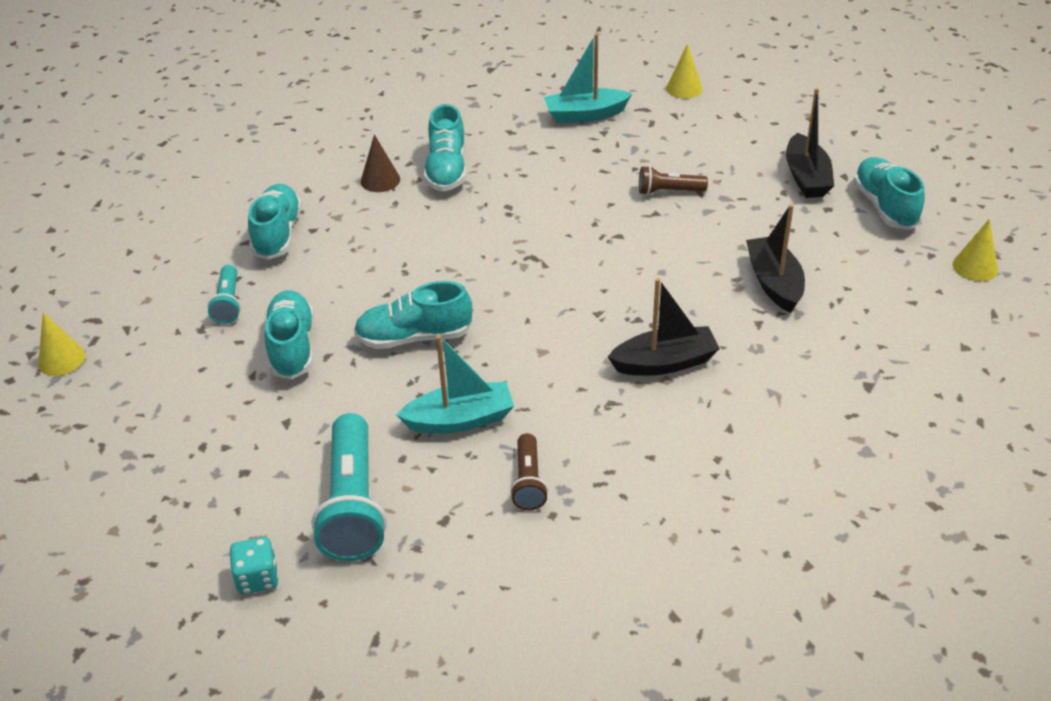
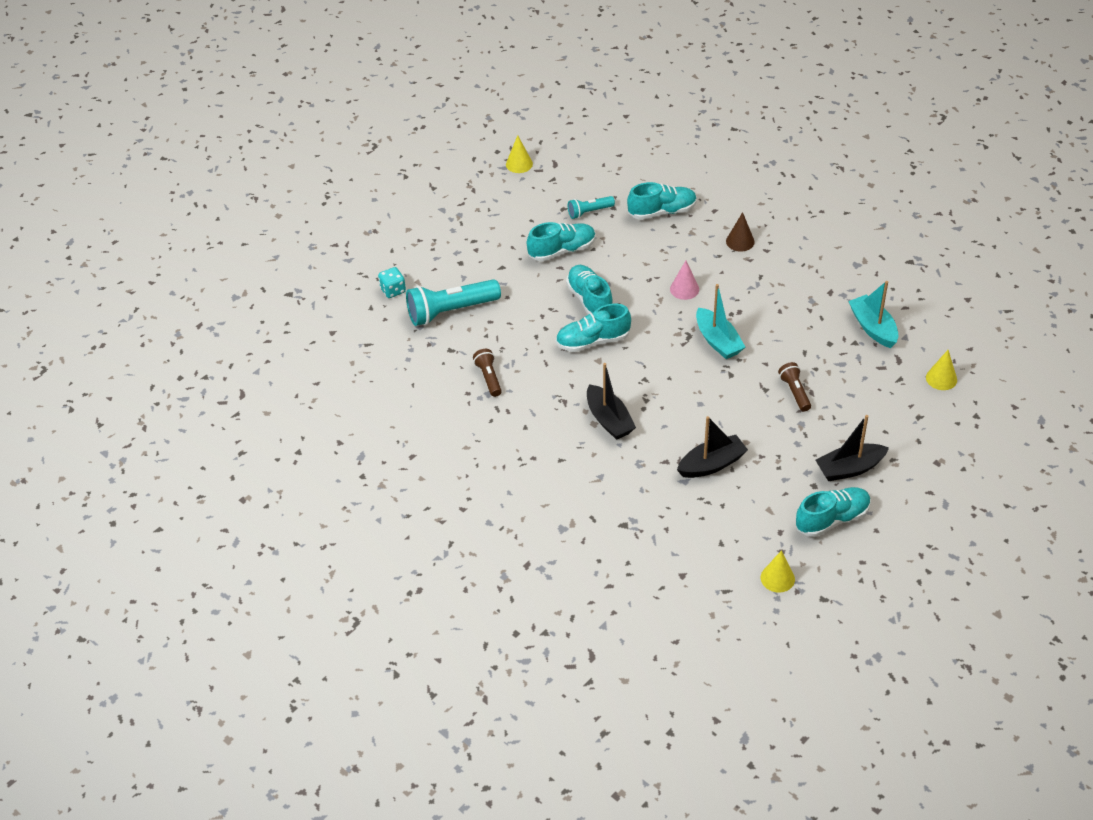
camera: 75 degrees right, 5 degrees up
turquoise boat [397,335,514,434] -> turquoise boat moved to [696,284,745,359]
turquoise shoe [424,104,467,191] -> turquoise shoe moved to [556,304,631,352]
brown flashlight [510,433,548,510] -> brown flashlight turned 90 degrees clockwise [473,349,502,397]
none -> pink cone [670,261,699,300]

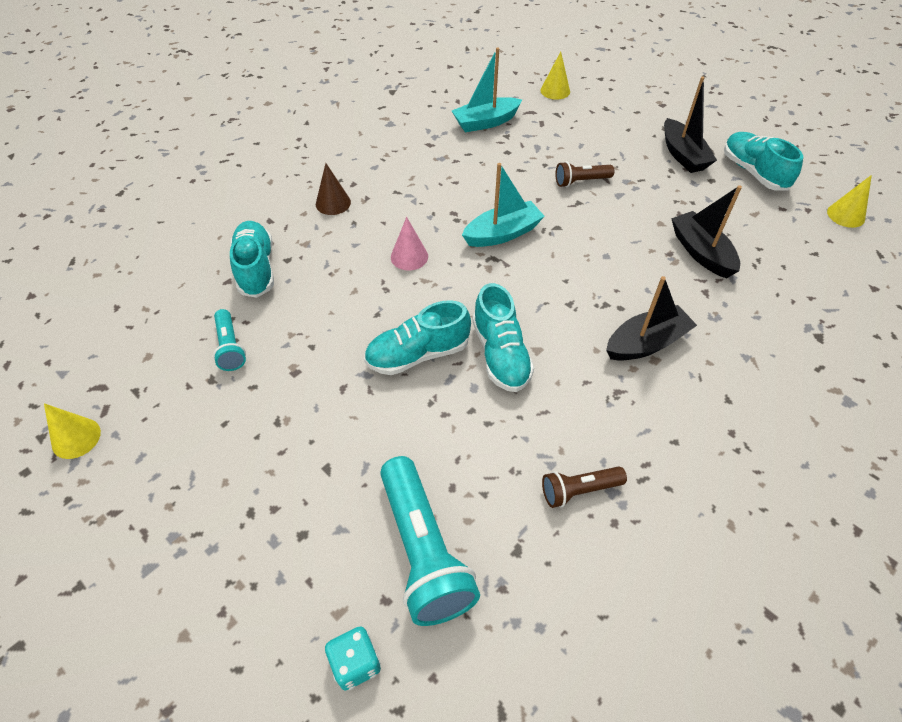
camera: 90 degrees left, 5 degrees up
turquoise shoe [527,222,596,261] -> none

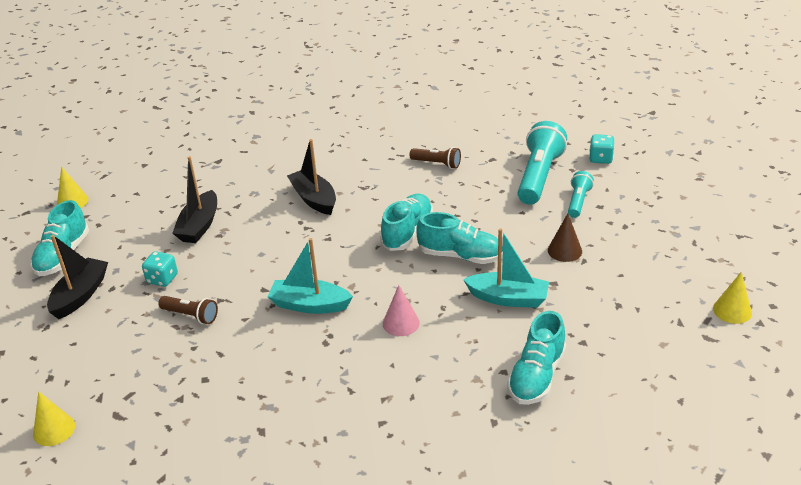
camera: 140 degrees left, 15 degrees down
turquoise flashlight [213,309,246,371] -> turquoise flashlight moved to [568,171,594,218]
brown cone [316,163,351,215] -> brown cone moved to [548,213,582,262]
turquoise boat [452,48,522,132] -> turquoise boat moved to [463,228,549,308]
black boat [606,276,697,361] -> black boat turned 45 degrees clockwise [287,139,336,215]
none -> turquoise dice [142,251,178,287]

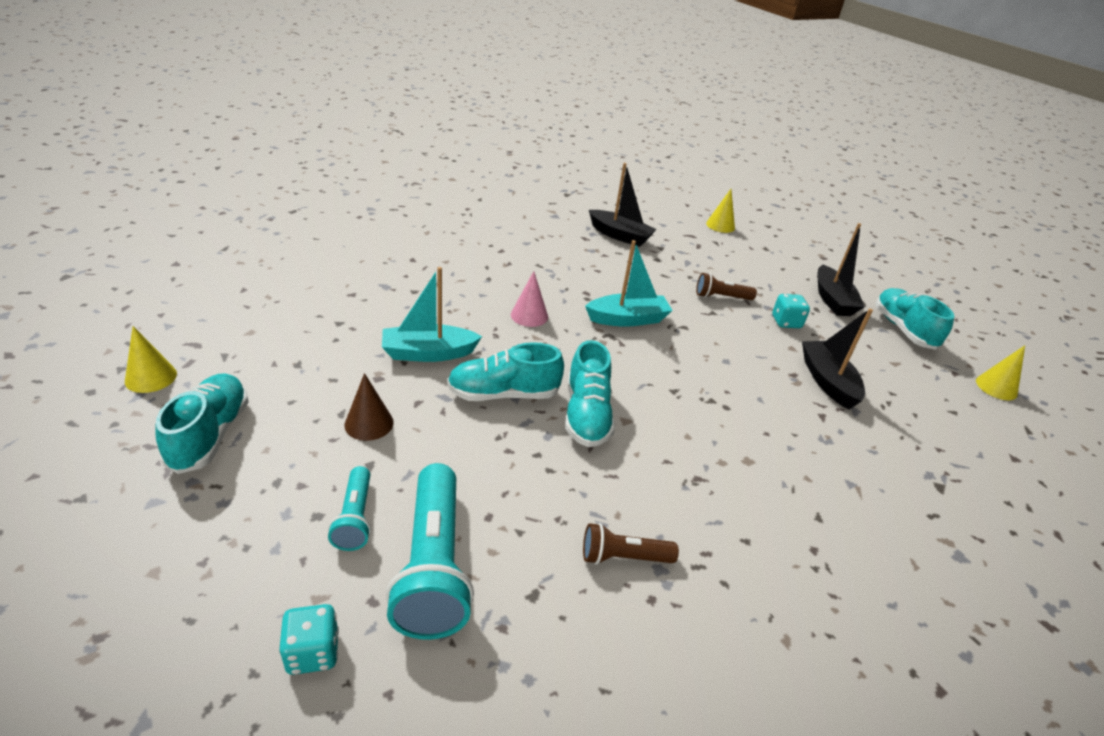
camera: 150 degrees right, 0 degrees up
black boat [287,139,336,215] -> black boat moved to [589,163,657,247]
turquoise shoe [507,311,566,405] -> turquoise shoe moved to [155,373,249,474]

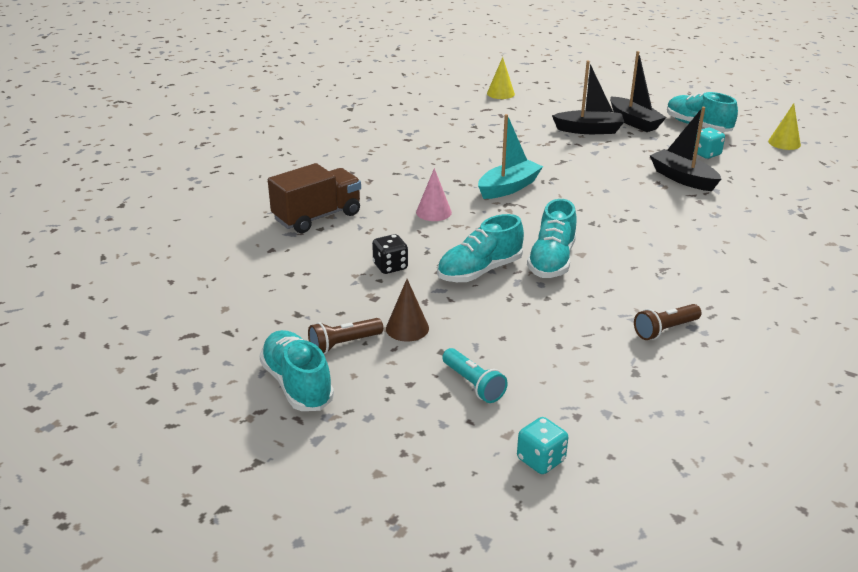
camera: 25 degrees left, 5 degrees down
yellow cone [125,326,177,393] -> none
turquoise boat [382,267,482,362] -> black dice [372,234,408,274]
turquoise flashlight [386,463,474,640] -> none
turquoise shoe [565,340,615,447] -> turquoise shoe turned 45 degrees clockwise [527,199,577,278]
black boat [589,163,657,247] -> black boat moved to [552,60,624,134]
brown flashlight [696,273,757,300] -> brown flashlight moved to [308,318,383,354]
turquoise dice [772,294,810,328] -> turquoise dice moved to [694,127,725,159]
none -> brown truck [268,163,361,233]

